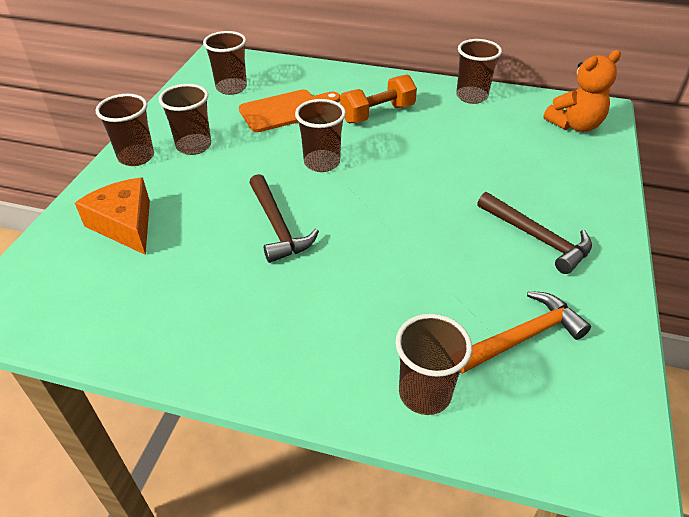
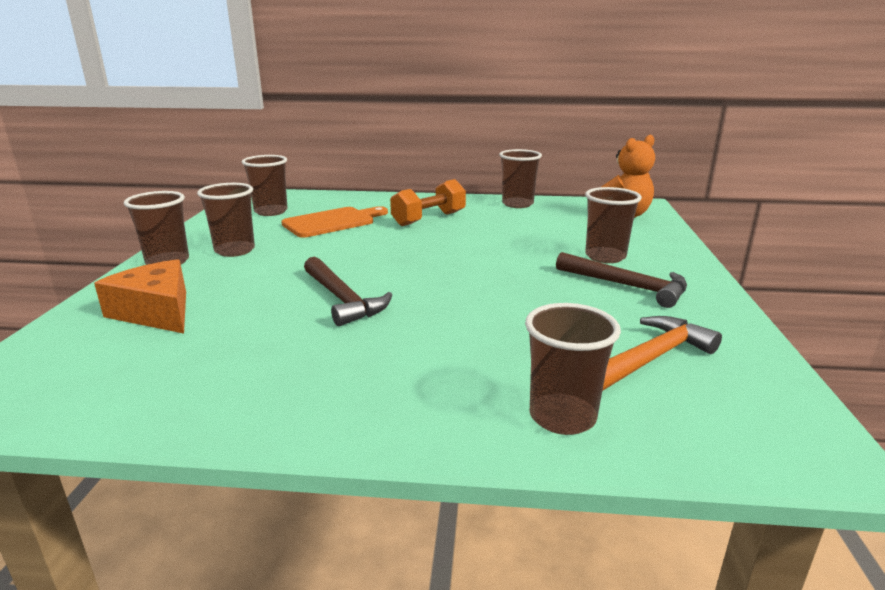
camera: 10 degrees left, 20 degrees down
brown cup [295,99,346,172] -> brown cup moved to [585,187,642,263]

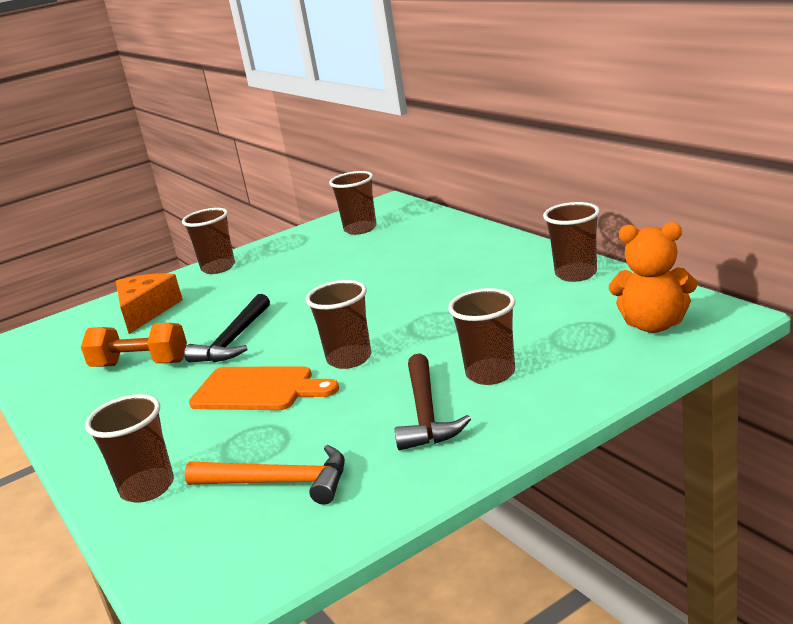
camera: 55 degrees right, 0 degrees up
brown cup [197,183,255,257] -> brown cup moved to [306,280,371,369]
orange cutting board [281,206,388,238] -> orange cutting board moved to [189,366,339,410]
brown hammer [304,257,392,326] -> black hammer [184,294,270,362]
orange dumbbell [390,179,466,226] -> orange dumbbell moved to [81,323,187,367]

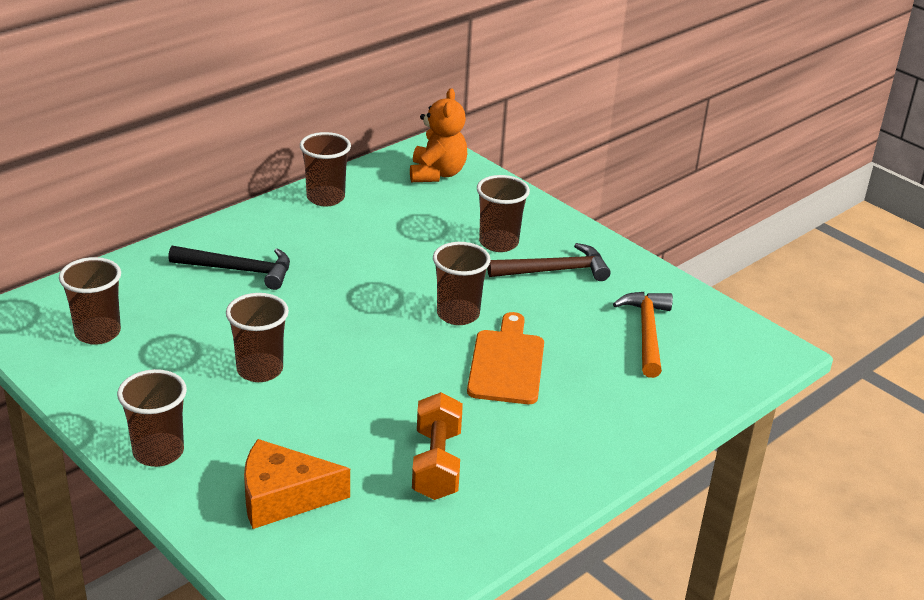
camera: 105 degrees left, 10 degrees up
brown cup [85,394,174,503] -> brown cup moved to [226,293,289,382]
black hammer [184,294,270,362] -> black hammer moved to [168,246,290,290]

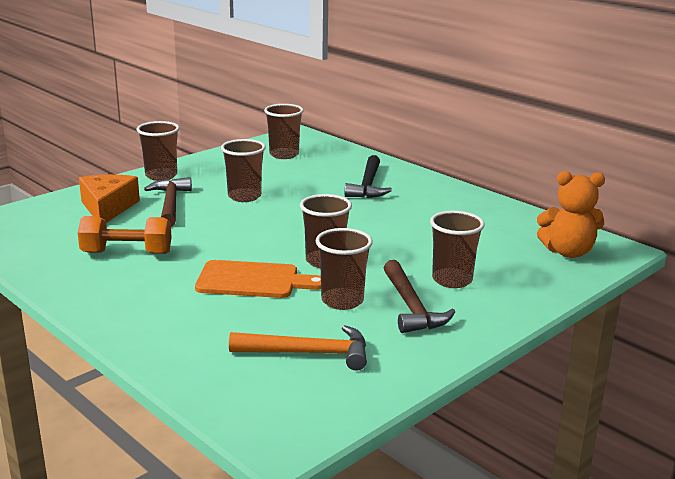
camera: 90 degrees right, 10 degrees down
brown cup [300,132,351,207] -> brown cup moved to [316,228,373,310]
none -> brown hammer [144,177,192,227]

